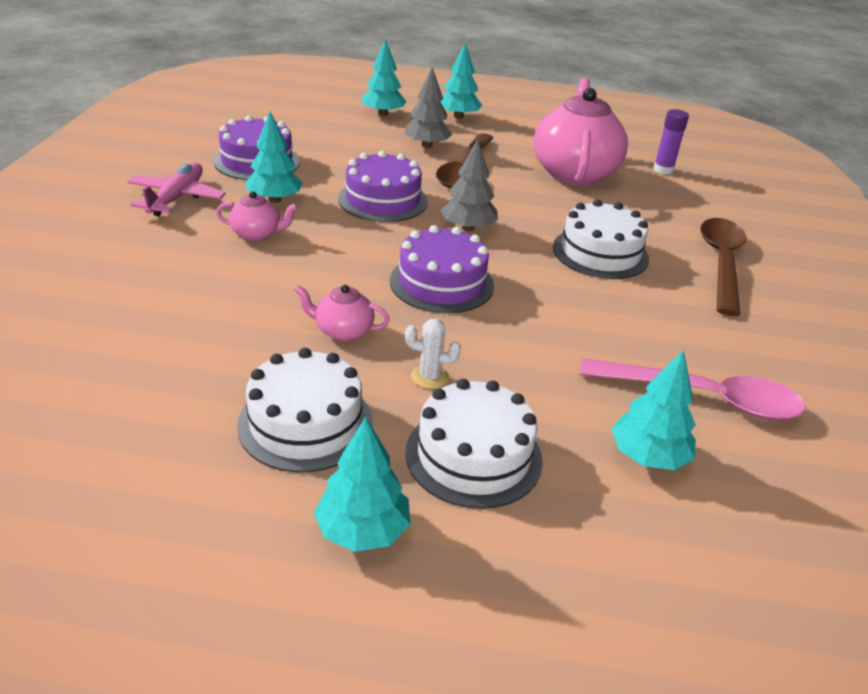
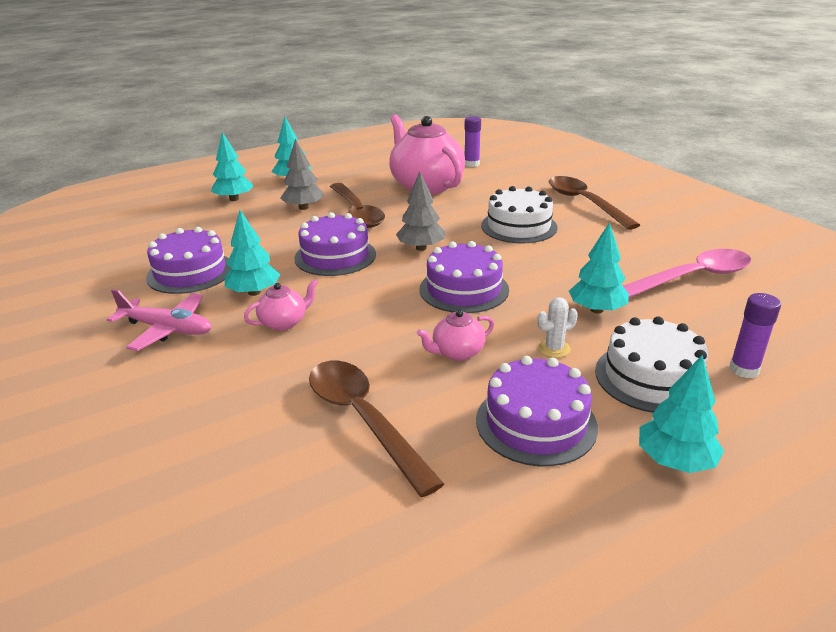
camera: 35 degrees left, 5 degrees down
pink plane [128,163,226,216] -> pink plane turned 135 degrees clockwise [107,289,211,351]
white cake [237,348,373,472] -> purple cake [476,356,598,466]
turquoise tree [612,350,696,470] -> turquoise tree moved to [569,222,629,313]
none -> brown spoon [309,361,444,497]
none -> purple glue stick [729,293,781,378]

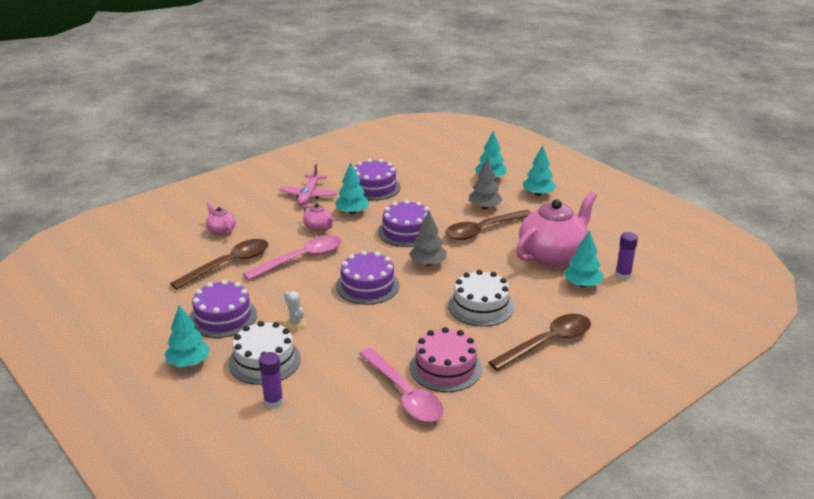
camera: 80 degrees right, 0 degrees up
pink teapot [417,310,494,361] -> pink teapot moved to [206,202,236,236]
turquoise tree [569,222,629,313] -> turquoise tree moved to [564,230,603,287]
none -> pink spoon [243,235,342,280]
none -> pink cake [410,327,482,392]

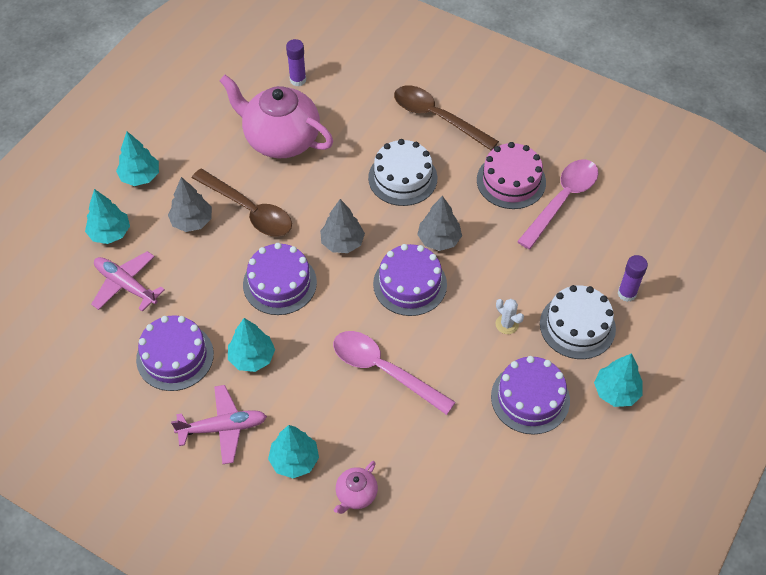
camera: 110 degrees left, 25 degrees up
brown spoon [170,239,268,290] -> none
white cactus [284,291,306,330] -> white cactus turned 75 degrees counterclockwise [496,299,524,334]
pink teapot [303,203,334,232] -> none
turquoise tree [564,230,603,287] -> turquoise tree moved to [268,425,319,479]
none -> pink plane [91,251,165,312]
none -> grey tree [417,196,462,251]

